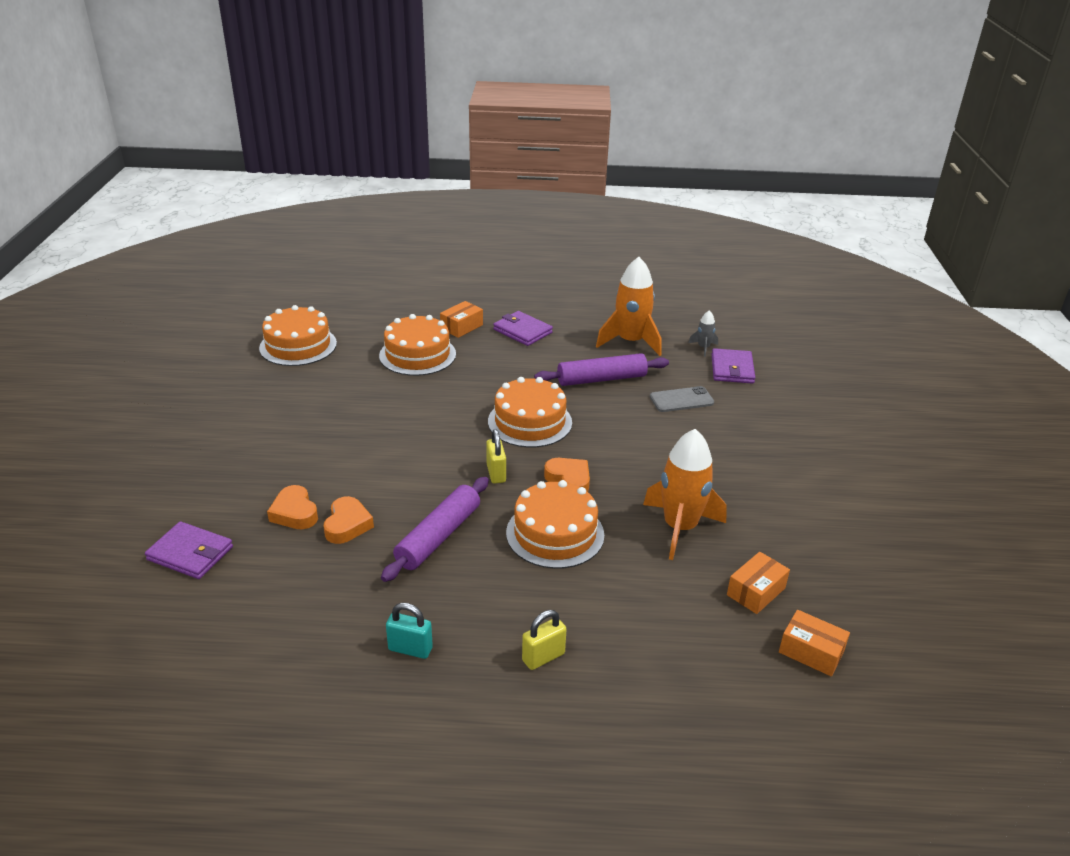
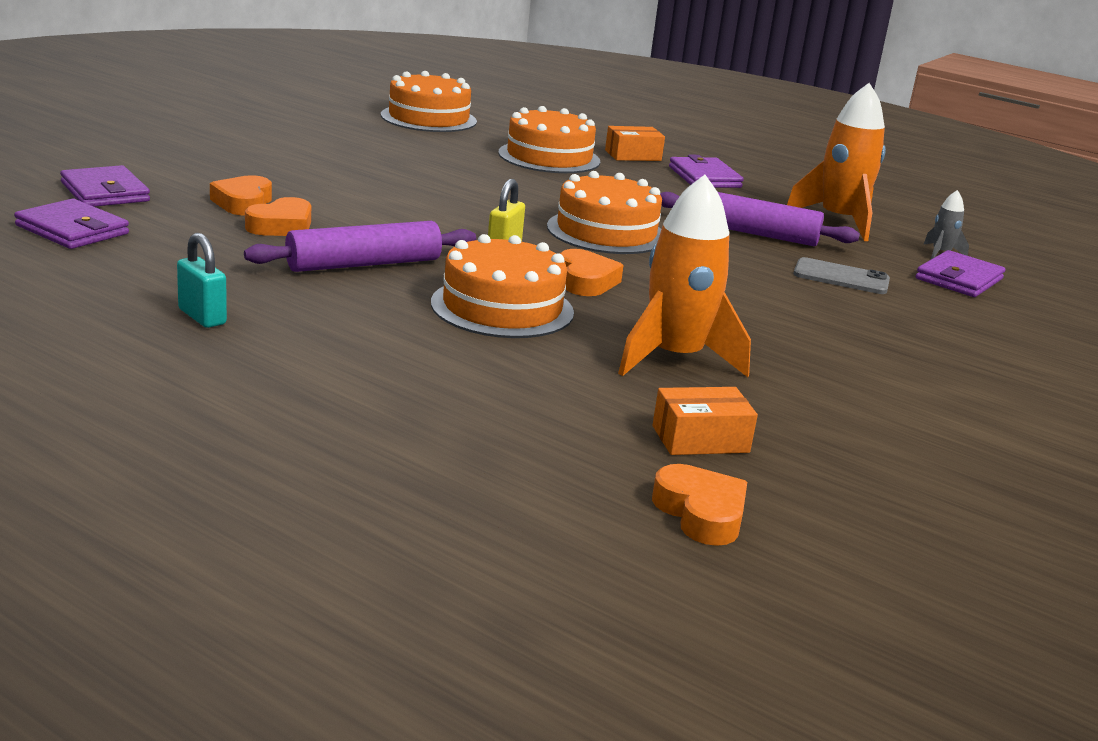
camera: 30 degrees right, 10 degrees down
yellow padlock [522,610,567,670] -> none
orange box [779,610,850,676] -> orange heart [652,464,747,546]
none -> purple wallet [14,199,129,249]

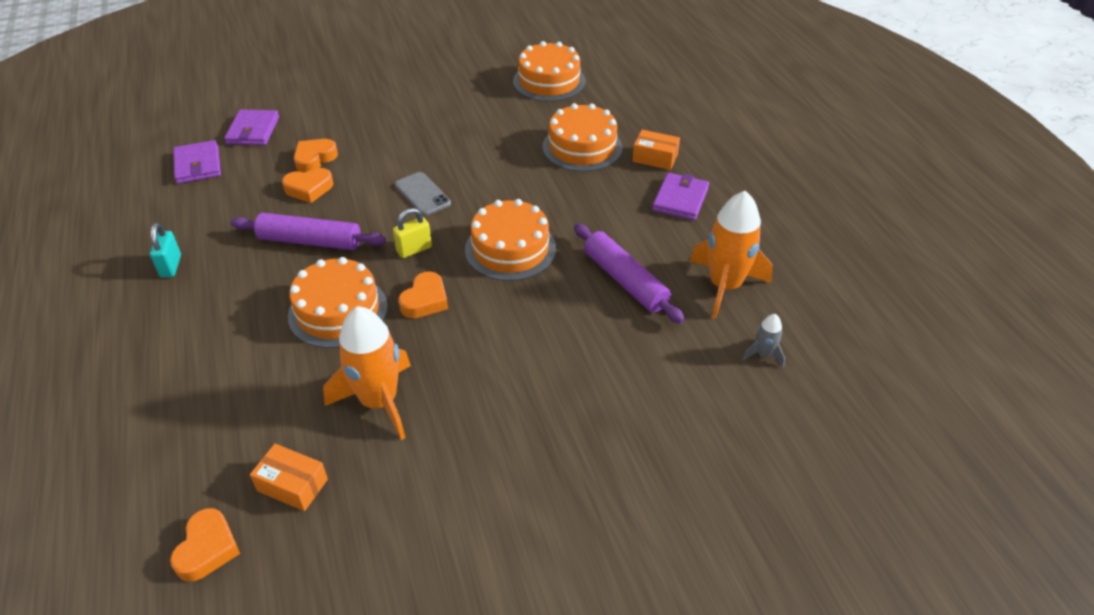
camera: 40 degrees right, 20 degrees up
grey phone [793,257,890,294] -> grey phone moved to [395,172,451,216]
purple wallet [915,250,1006,297] -> none

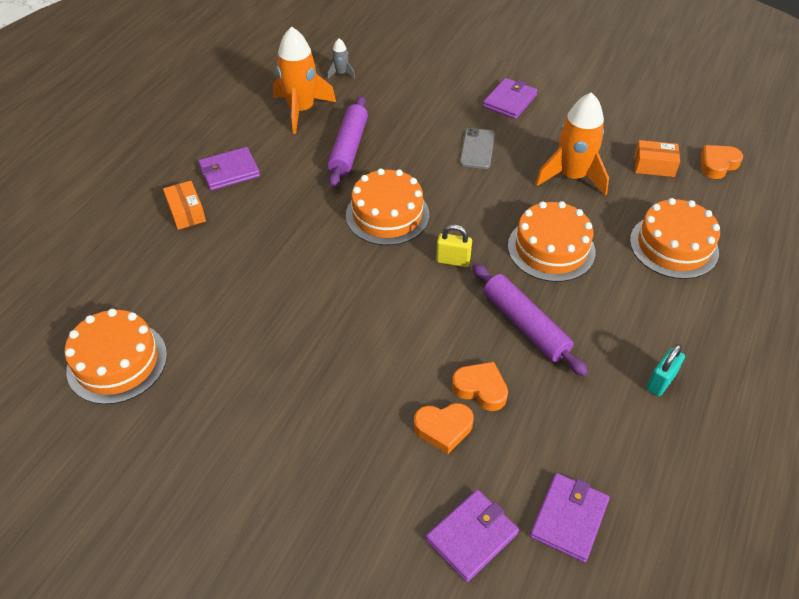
camera: 135 degrees left, 5 degrees up
orange box [250,444,328,511] -> orange box turned 60 degrees counterclockwise [634,140,680,177]
grey phone [395,172,451,216] -> grey phone moved to [460,128,495,169]
orange heart [398,271,448,318] -> none
orange cake [542,103,622,172] -> orange cake moved to [630,198,720,279]
none -> purple wallet [483,78,538,119]

